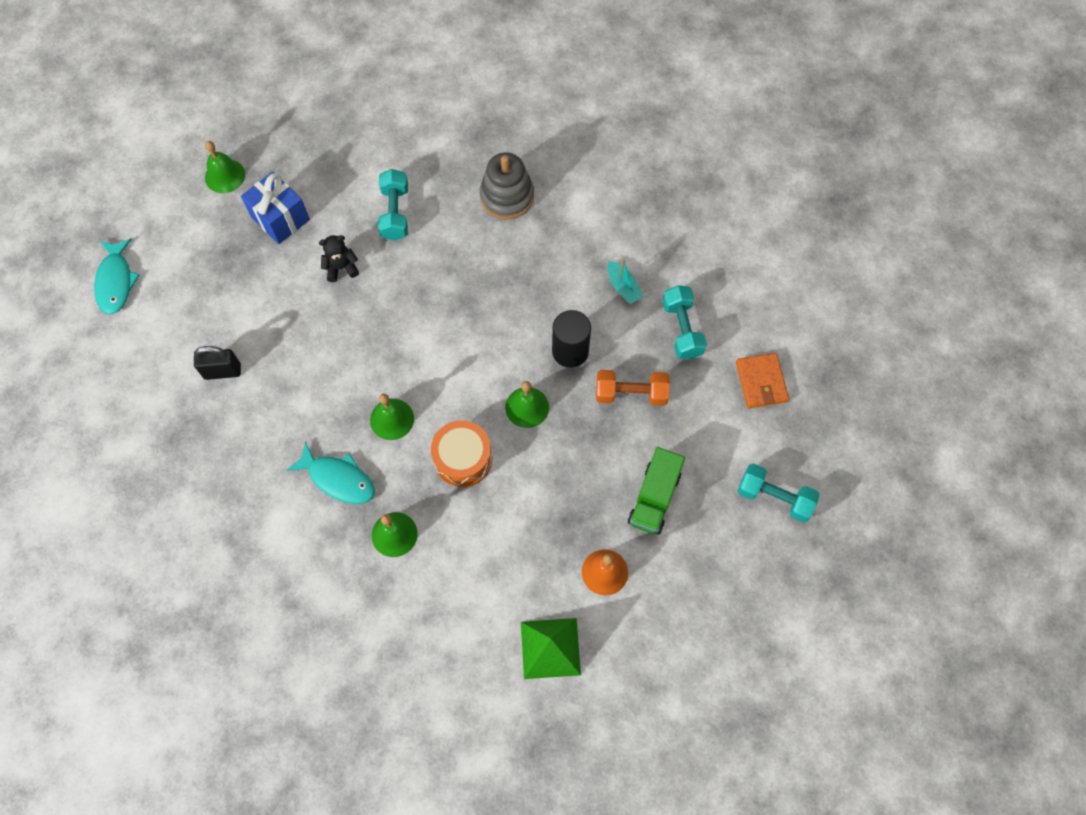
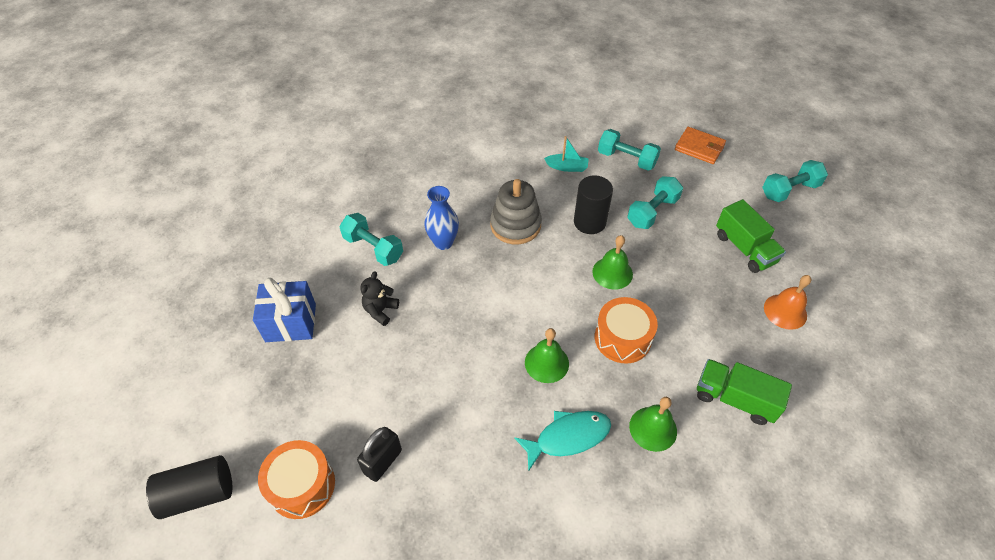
camera: 50 degrees left, 15 degrees down
turquoise fish [94,238,140,314] -> black cylinder [146,455,232,519]
green bell [205,141,245,193] -> none
grey stacking toy [480,152,534,220] -> grey stacking toy moved to [490,179,542,244]
green pyramid [521,618,581,679] -> none
orange dumbbell [596,370,670,406] -> turquoise dumbbell [627,176,683,229]
none -> orange drum [258,440,335,519]
none -> blue vase [424,186,459,250]
none -> green truck [697,359,792,425]

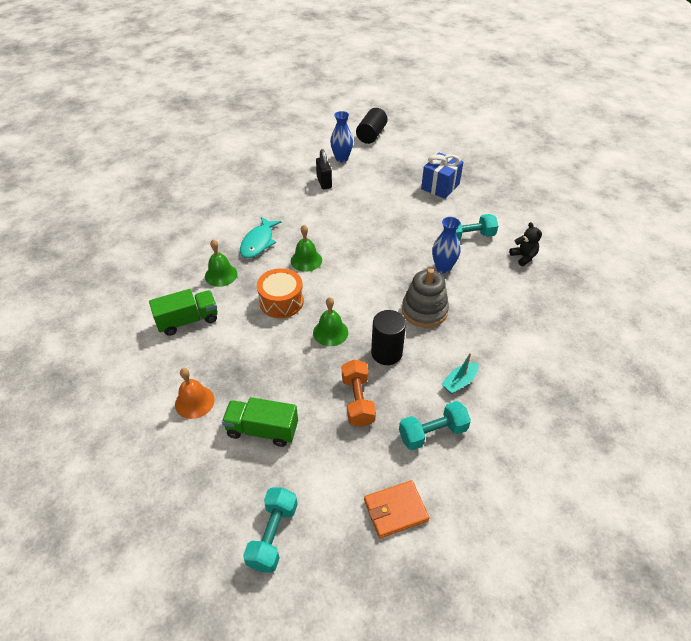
camera: 130 degrees right, 5 degrees down
orange drum [258,440,335,519] -> blue vase [330,111,353,163]
black teddy bear [361,271,399,326] -> black teddy bear moved to [509,222,542,266]
turquoise dumbbell [627,176,683,229] -> orange dumbbell [342,360,376,427]

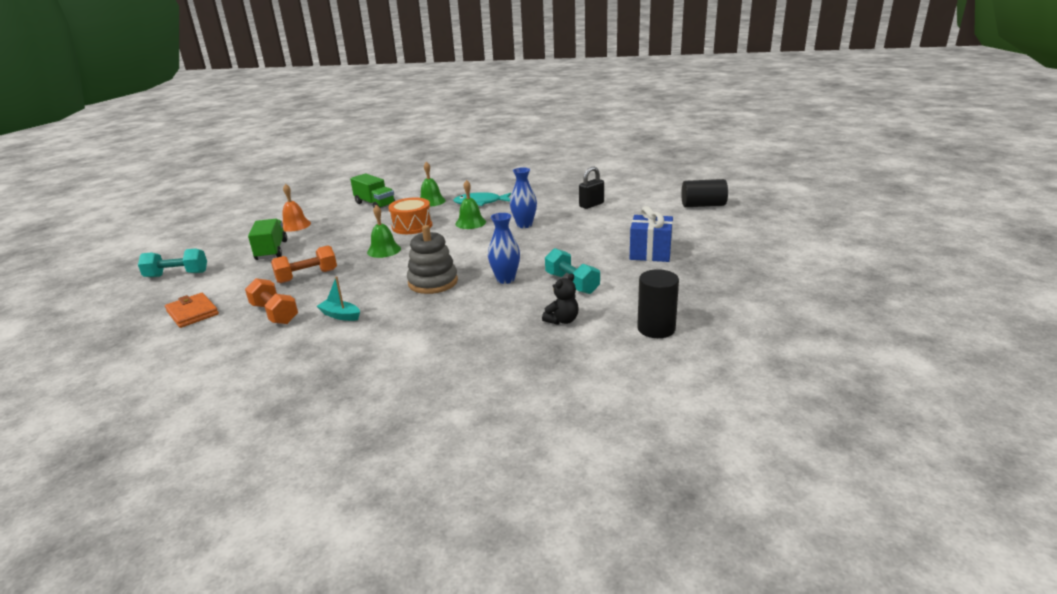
camera: 70 degrees right, 20 degrees down
blue vase [330,111,353,163] -> blue vase moved to [510,167,537,228]
black cylinder [371,310,406,365] -> black cylinder moved to [637,269,679,338]
turquoise dumbbell [399,401,471,450] -> orange dumbbell [245,278,298,324]

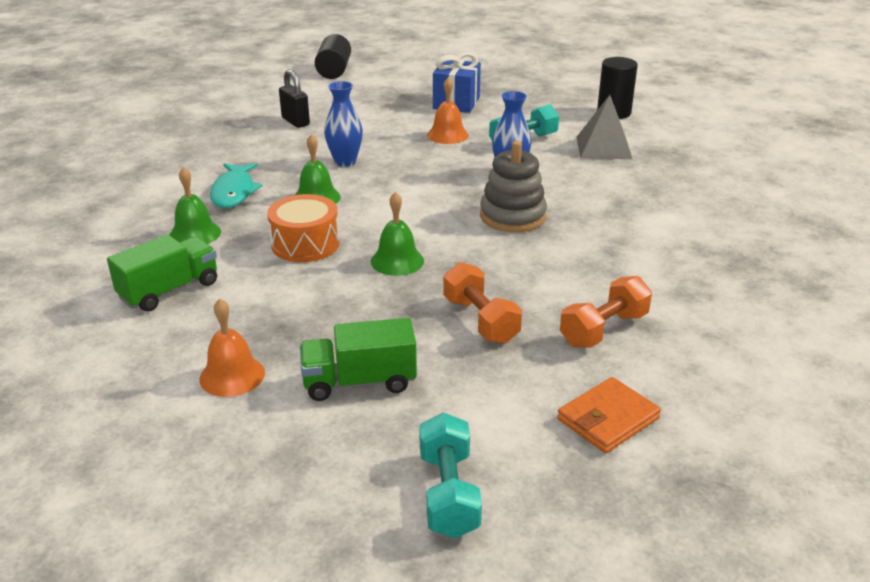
camera: 90 degrees left, 5 degrees up
turquoise boat [317,276,360,321] -> none
black teddy bear [542,273,579,325] -> grey pyramid [577,95,632,159]
none -> orange bell [427,77,469,144]

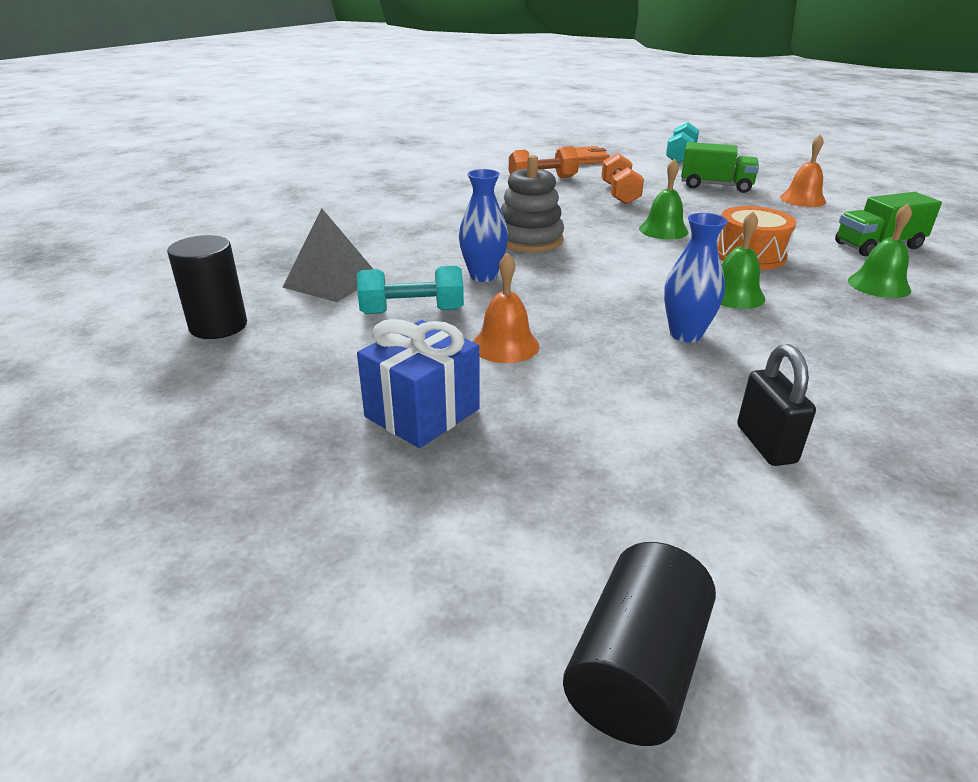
camera: 155 degrees left, 0 degrees up
turquoise fish [210,163,263,208] -> none

